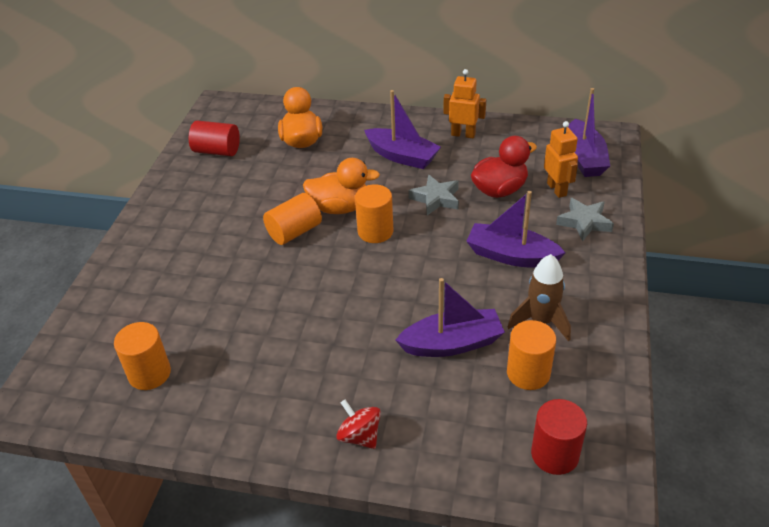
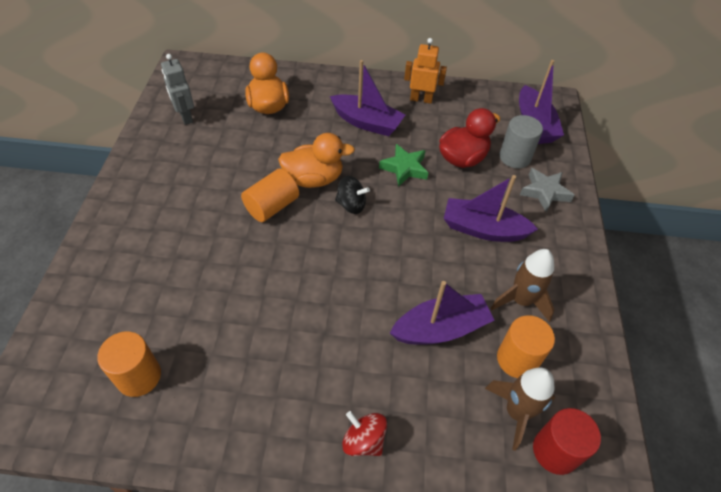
camera: 10 degrees left, 10 degrees up
red cylinder [189,120,240,156] -> grey robot [161,54,194,125]
orange cylinder [355,184,393,243] -> black spinning top [335,176,370,214]
grey star [409,175,459,215] -> green star [379,144,429,187]
orange robot [544,121,578,198] -> grey cylinder [499,115,543,168]
none -> brown rocket [485,367,555,451]

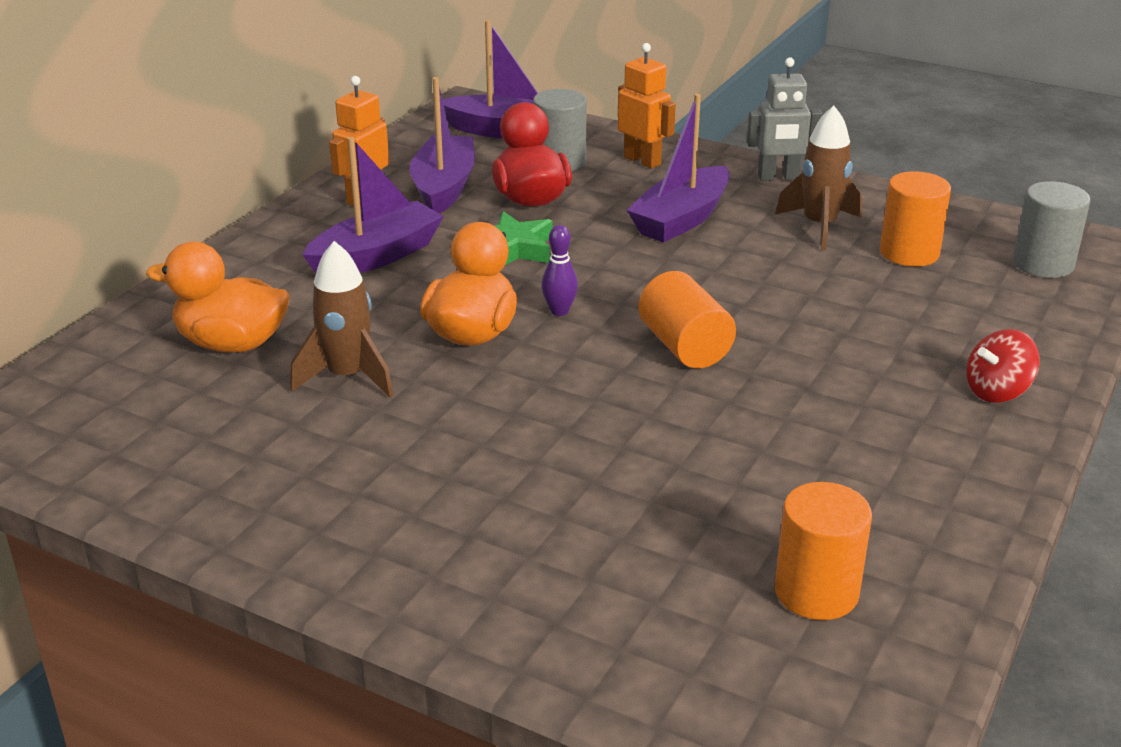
camera: 65 degrees left, 20 degrees down
grey robot [161,54,194,125] -> grey robot moved to [747,57,822,181]
orange cylinder [241,168,299,222] -> orange cylinder moved to [638,271,736,368]
black spinning top [335,176,370,214] -> purple bowling pin [541,225,578,316]
purple boat [390,281,495,345] -> purple boat moved to [409,77,475,213]
brown rocket [485,367,555,451] -> brown rocket moved to [290,241,394,398]
grey star [520,168,575,212] -> orange robot [618,43,676,169]
red cylinder [533,408,601,475] -> grey cylinder [1013,181,1091,278]

